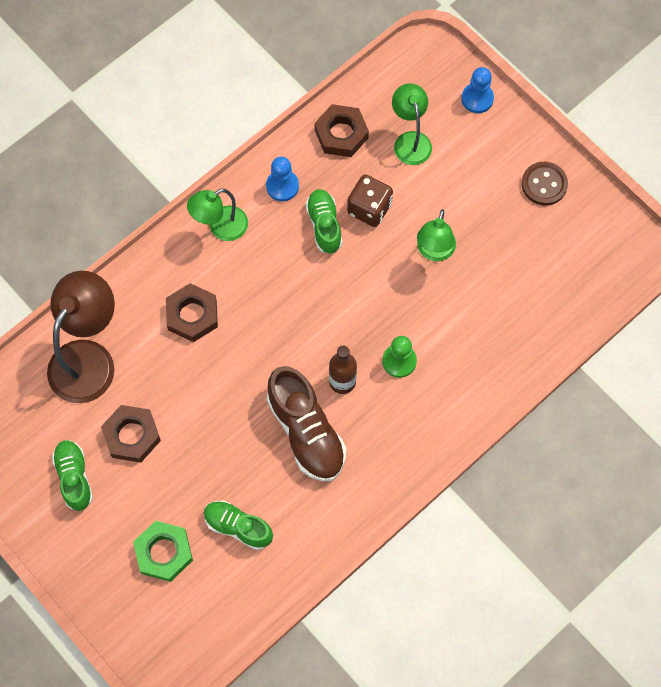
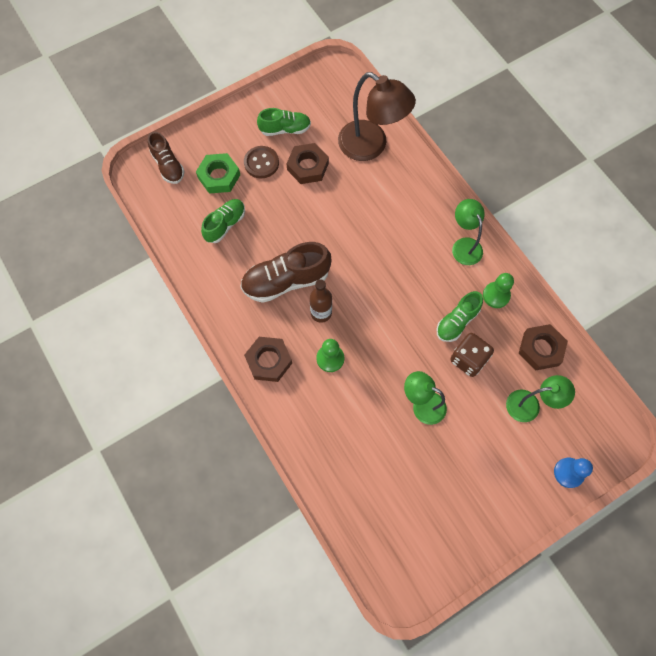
camera: 100 degrees right, 0 degrees up
brown nut [166,283,218,342] -> brown nut moved to [244,337,292,382]
blue pawn [266,157,299,201] -> green pawn [483,273,514,308]
green shoe [305,189,342,254] -> green shoe turned 135 degrees clockwise [436,291,483,342]
brown button [521,162,568,205] -> brown button moved to [244,146,279,178]
none -> brown shoe [148,131,185,184]

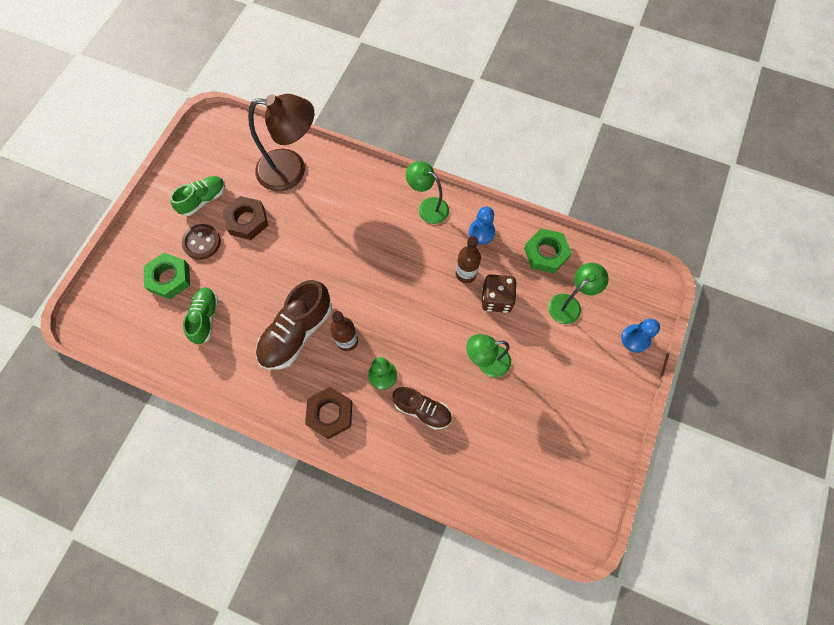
camera: 35 degrees left, 0 degrees up
brown shoe [148,131,185,184] -> brown shoe moved to [392,387,452,429]
green shoe [436,291,483,342] -> brown bottle [456,236,481,283]
green pawn [483,273,514,308] -> blue pawn [469,207,496,245]
brown nut [519,324,568,370] -> green nut [524,228,572,274]

